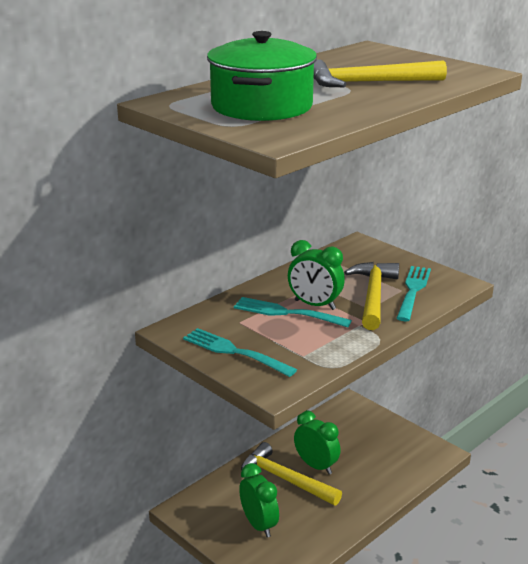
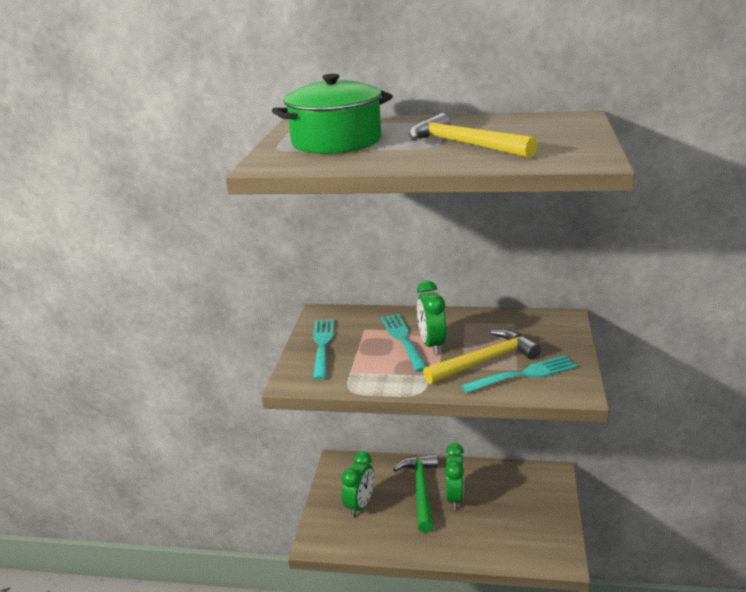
camera: 55 degrees right, 0 degrees up
yellow hammer [241,442,342,505] -> green hammer [393,454,438,533]

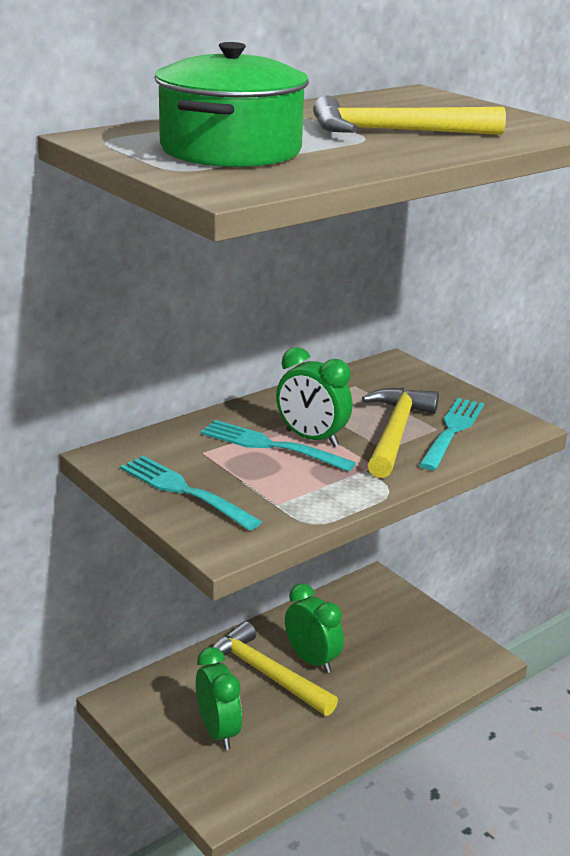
camera: 50 degrees left, 0 degrees up
green hammer [393,454,438,533] -> yellow hammer [213,621,338,716]

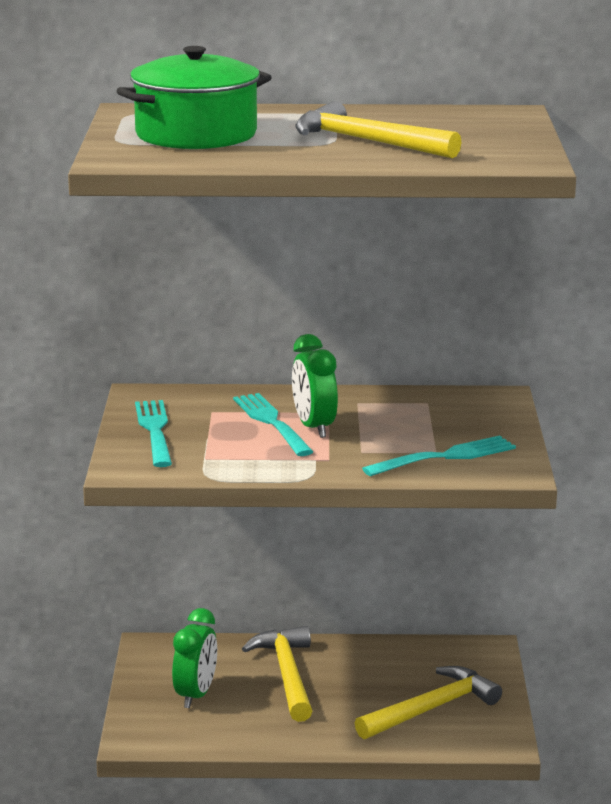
camera: 40 degrees right, 5 degrees down
green clock [285,583,344,673] -> none
yellow hammer [362,388,439,478] -> yellow hammer moved to [355,666,502,739]

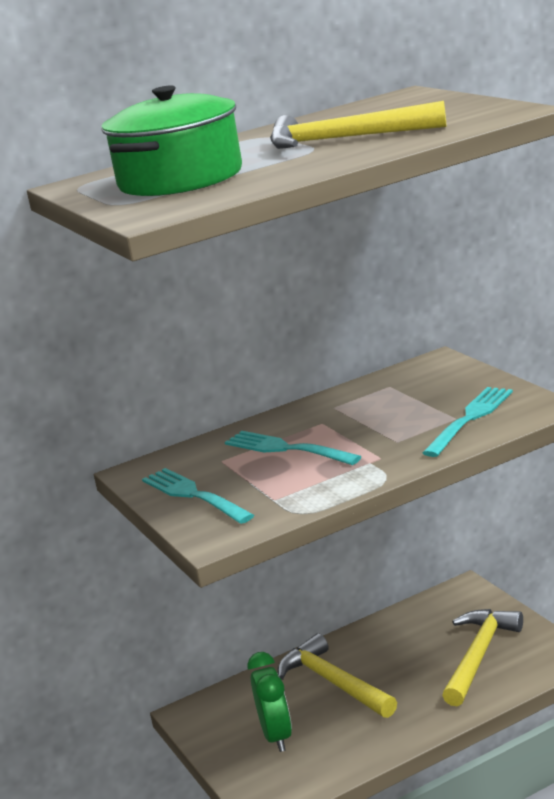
camera: 25 degrees left, 0 degrees up
green clock [292,334,338,438] -> none

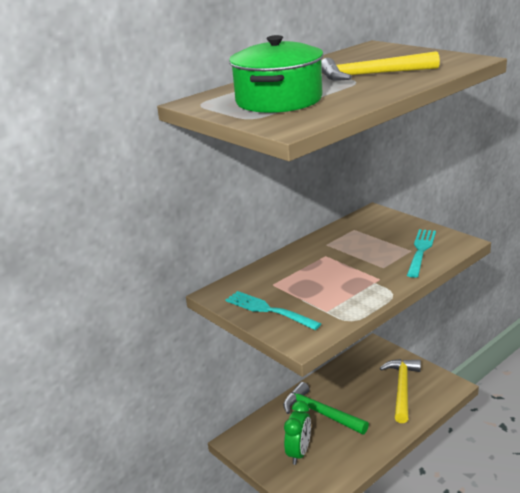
camera: 15 degrees left, 5 degrees up
turquoise fork [225,431,362,465] -> none
green clock [247,652,292,752] -> green clock turned 45 degrees clockwise [284,401,311,465]
yellow hammer [278,634,397,718] -> green hammer [283,382,369,434]

